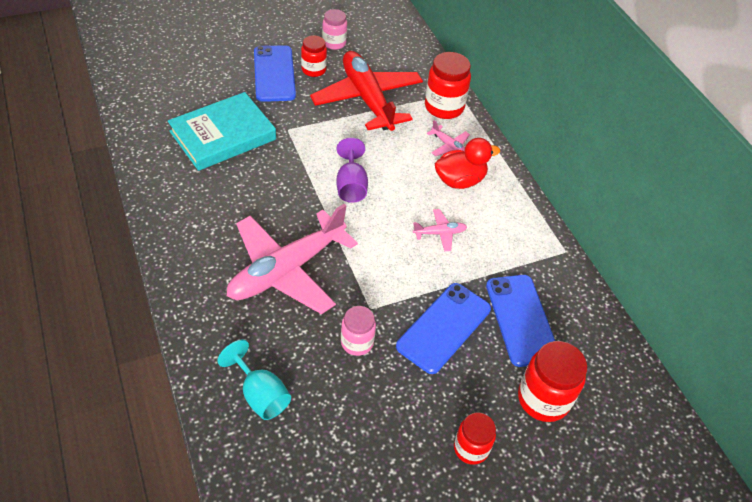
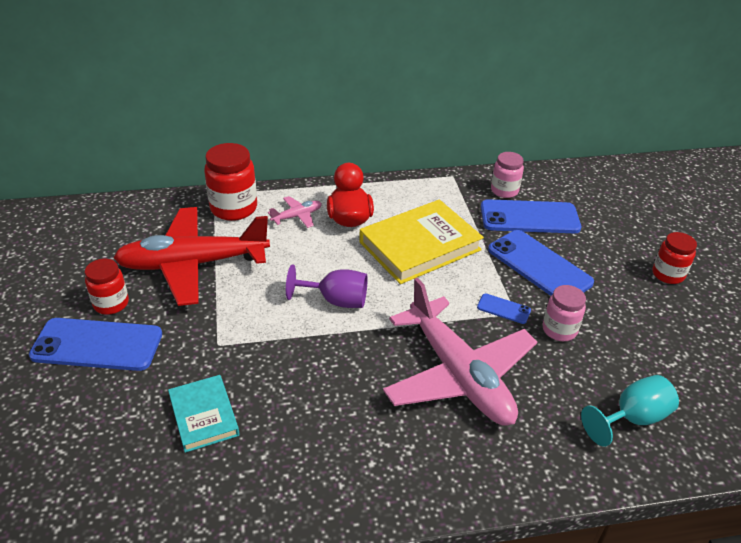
camera: 75 degrees left, 10 degrees down
turquoise book [168,92,276,171] -> turquoise book [168,375,239,453], size x0.57
pink jar [322,9,347,50] -> pink jar moved to [491,152,524,198]
pink plane [413,209,467,251] -> yellow book [359,200,484,284]
red jar [518,341,587,422] -> none
none -> blue phone [477,294,531,324]

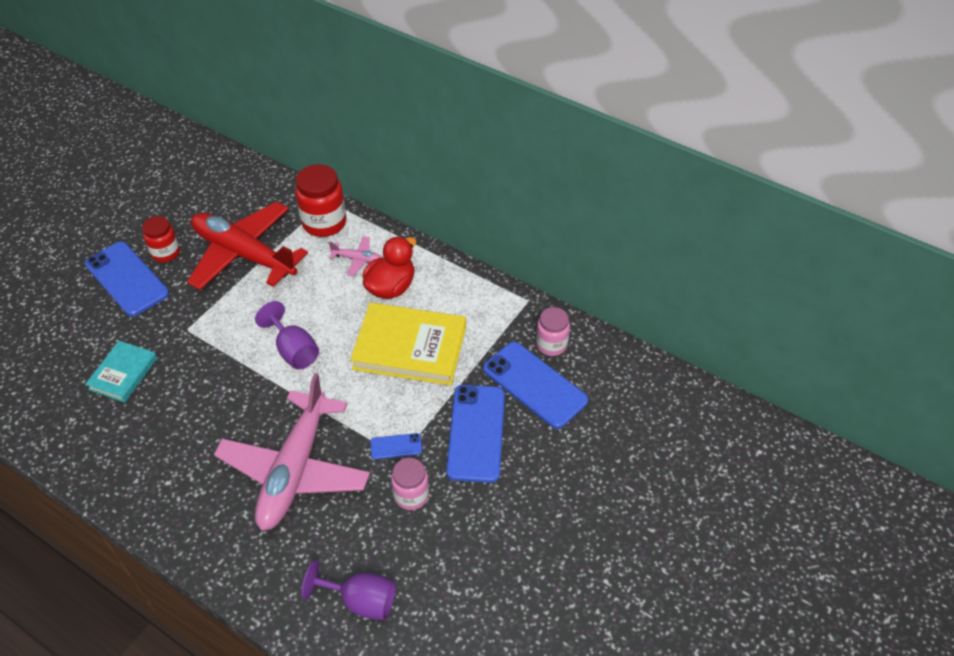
camera: 45 degrees right, 10 degrees up
blue phone [477,294,531,324] -> blue phone turned 75 degrees counterclockwise [370,433,422,459]
turquoise goblet [581,375,679,447] -> purple goblet [301,560,396,620]
red jar [652,232,697,284] -> none

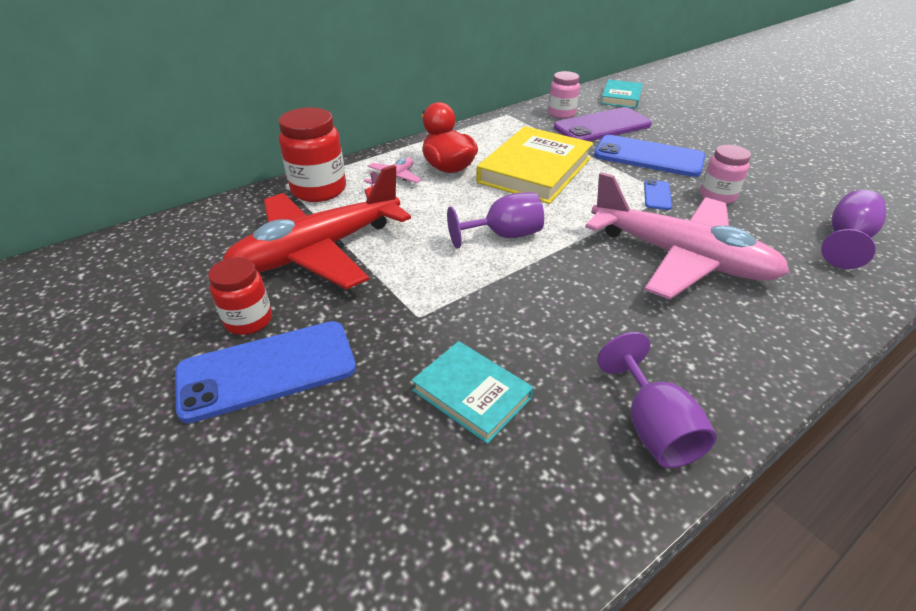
camera: 70 degrees left, 10 degrees down
blue phone [483,342,588,429] -> purple phone [554,107,652,141]
none -> purple goblet [597,332,717,468]
none -> turquoise book [601,79,643,108]

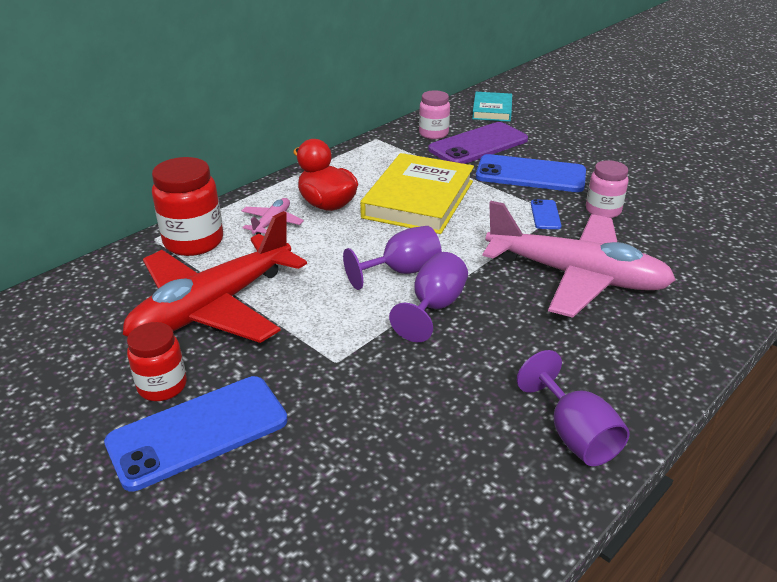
camera: 10 degrees left, 5 degrees down
turquoise book [412,341,533,444] -> none
purple goblet [821,190,886,269] -> purple goblet moved to [389,252,468,342]

